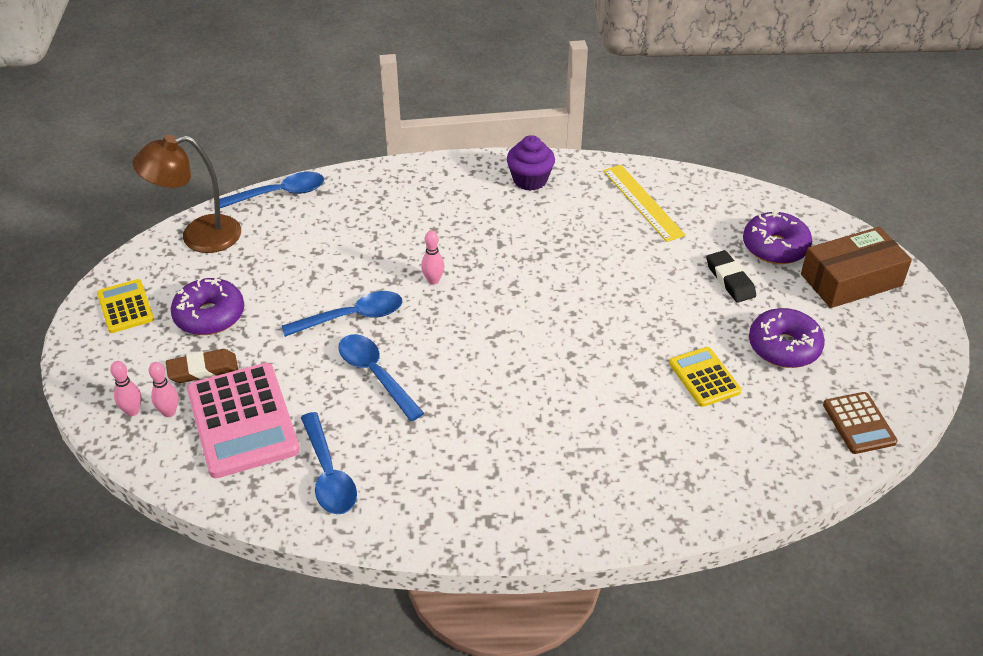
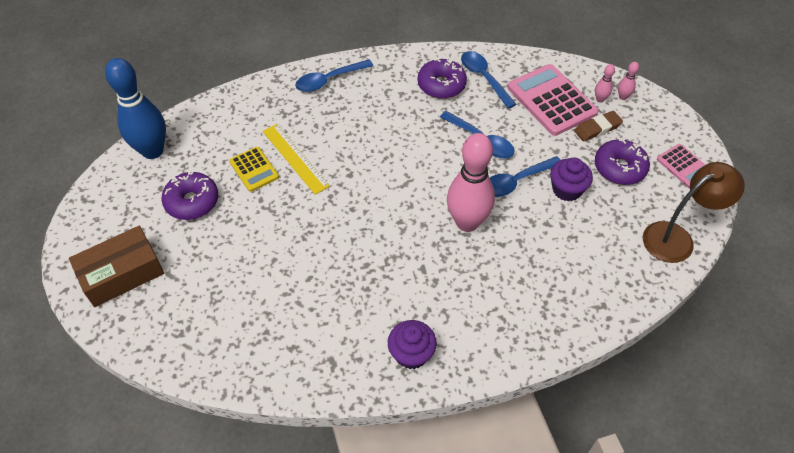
camera: 170 degrees right, 10 degrees up
yellow calculator [97,279,154,333] -> pink calculator [657,144,706,188]
blue spoon [220,172,324,208] -> blue spoon moved to [295,59,373,92]
pink bowling pin [421,231,444,285] -> pink bowling pin [447,133,495,232], size x2.46
yellow ruler [603,165,685,242] -> yellow ruler moved to [263,124,330,195]
black eraser [706,250,756,303] -> none
purple donut [743,211,812,264] -> purple donut moved to [418,59,467,99]
brown calculator [823,392,898,454] -> blue bowling pin [105,58,166,159]
none -> purple cupcake [550,158,593,201]

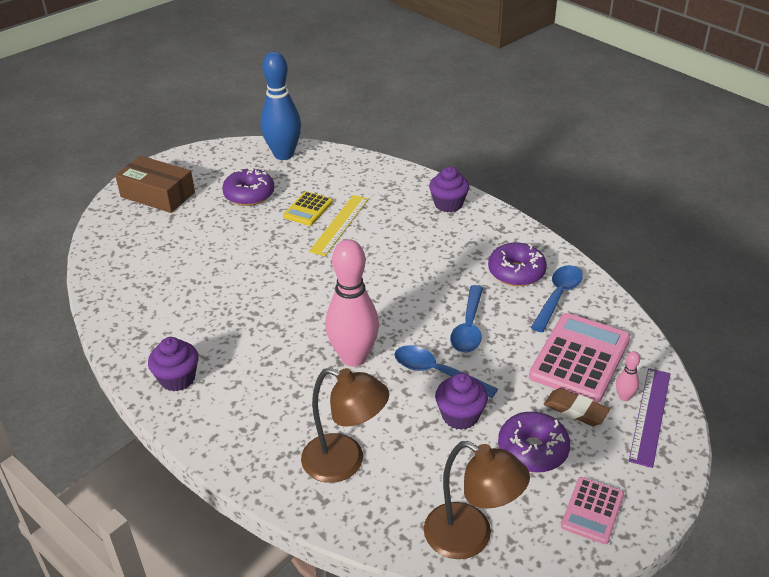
camera: 60 degrees right, 15 degrees down
blue spoon [295,59,373,92] -> purple cupcake [429,166,469,213]
pink bowling pin [618,62,639,100] -> purple ruler [629,368,670,468]
none -> brown lamp [301,368,389,483]

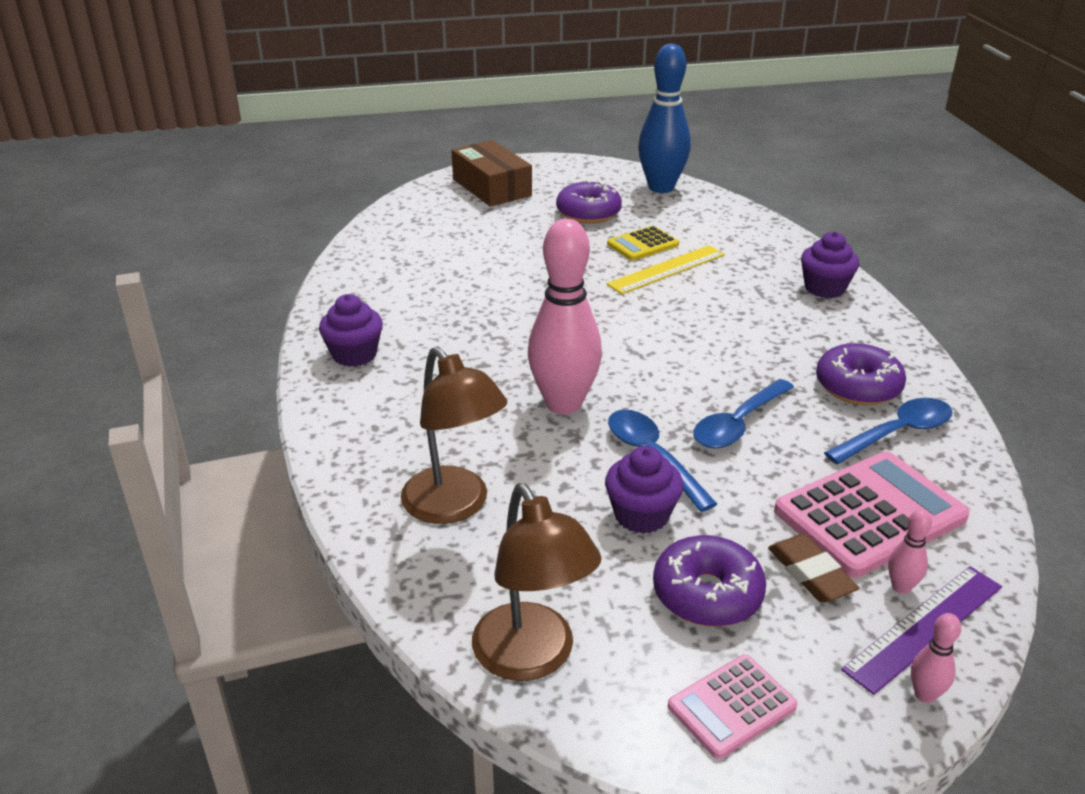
camera: 30 degrees right, 5 degrees down
none -> pink bowling pin [911,613,961,703]

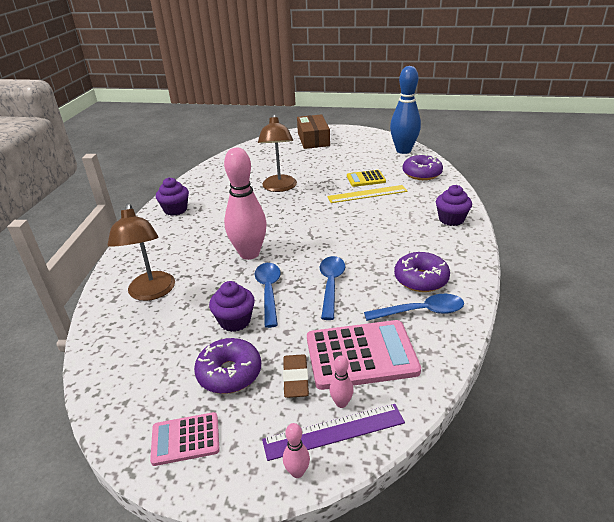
camera: 25 degrees right, 0 degrees up
brown lamp [472,483,602,681] -> brown lamp moved to [258,114,297,192]
purple donut [556,180,622,224] -> purple donut moved to [403,154,443,180]
blue spoon [694,379,794,448] -> blue spoon turned 120 degrees clockwise [320,256,345,320]

